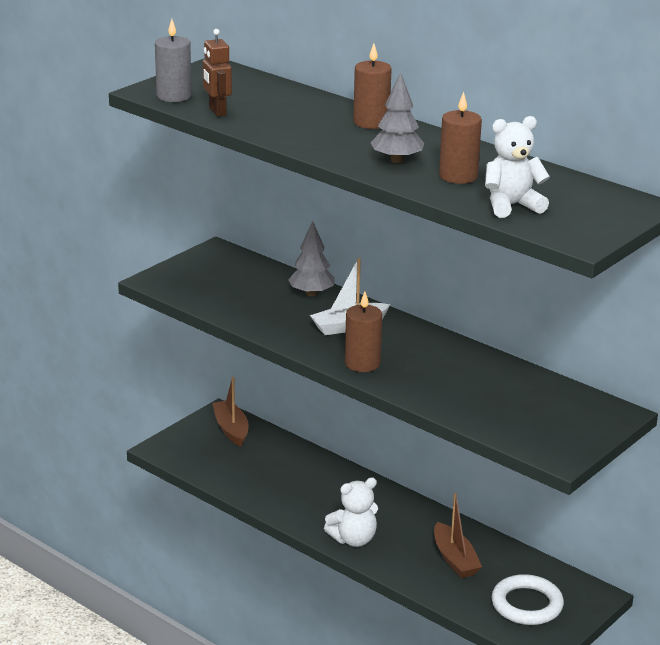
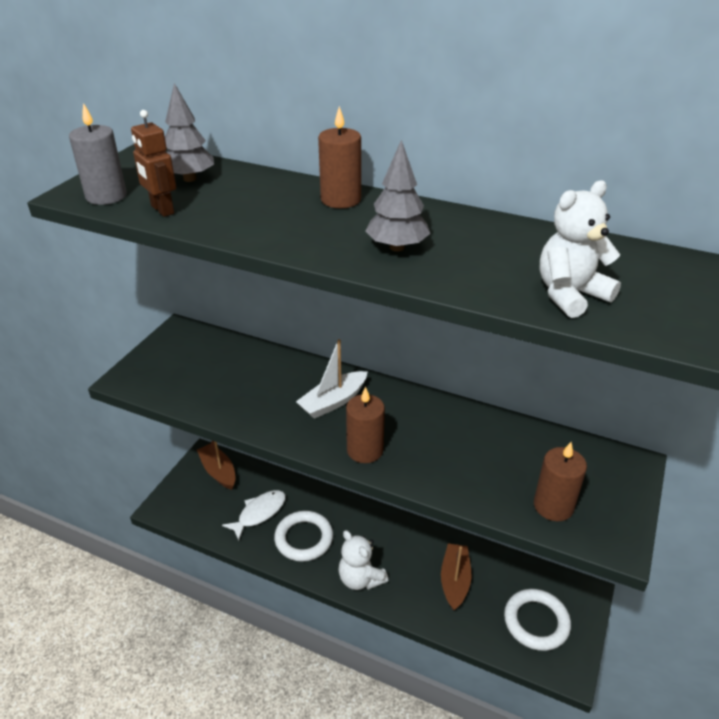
camera: 15 degrees left, 10 degrees up
grey tree [288,221,335,297] -> grey tree moved to [165,83,214,182]
white teddy bear [324,477,378,547] -> white teddy bear turned 90 degrees clockwise [338,530,388,590]
brown boat [434,493,482,578] -> brown boat turned 135 degrees counterclockwise [441,543,471,611]
brown candle [439,92,482,184] -> brown candle moved to [534,442,587,521]
none -> white fish [222,490,286,541]
none -> white ring [274,511,333,562]

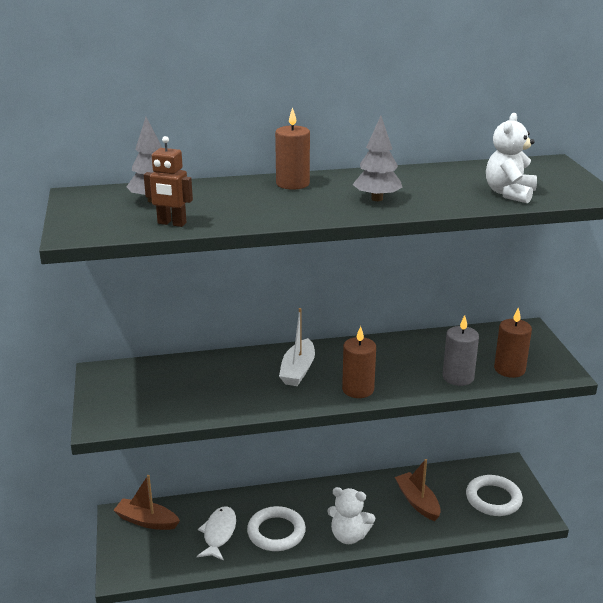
camera: 35 degrees left, 10 degrees down
grey candle [69,103,127,205] -> grey candle moved to [443,315,479,386]

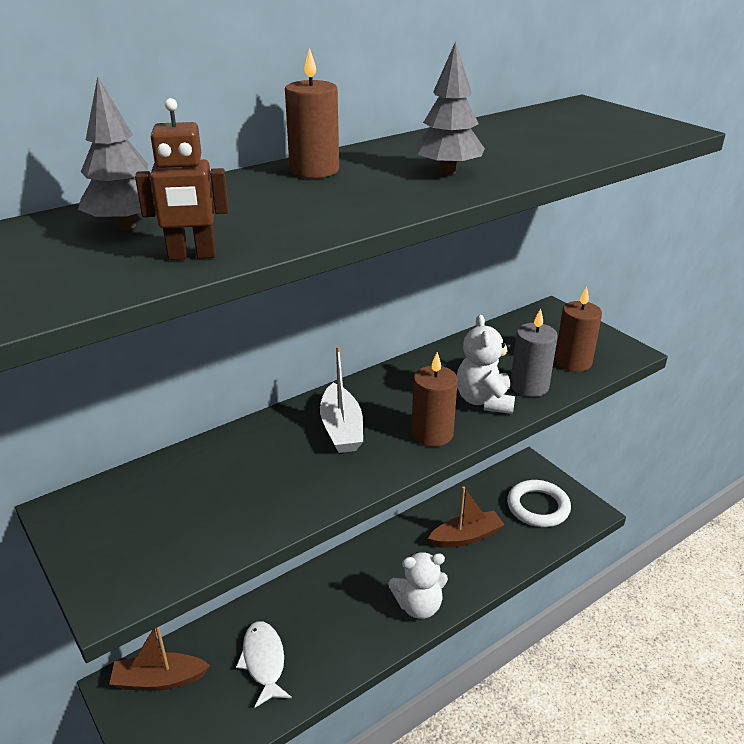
camera: 25 degrees left, 5 degrees up
white ring [247,506,306,551] -> none
brown boat [395,459,441,521] -> brown boat turned 120 degrees clockwise [428,486,505,548]
white teddy bear [486,113,537,203] -> white teddy bear moved to [457,315,515,414]

